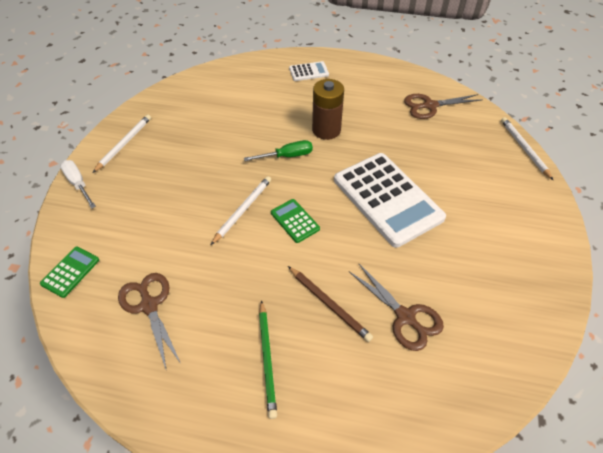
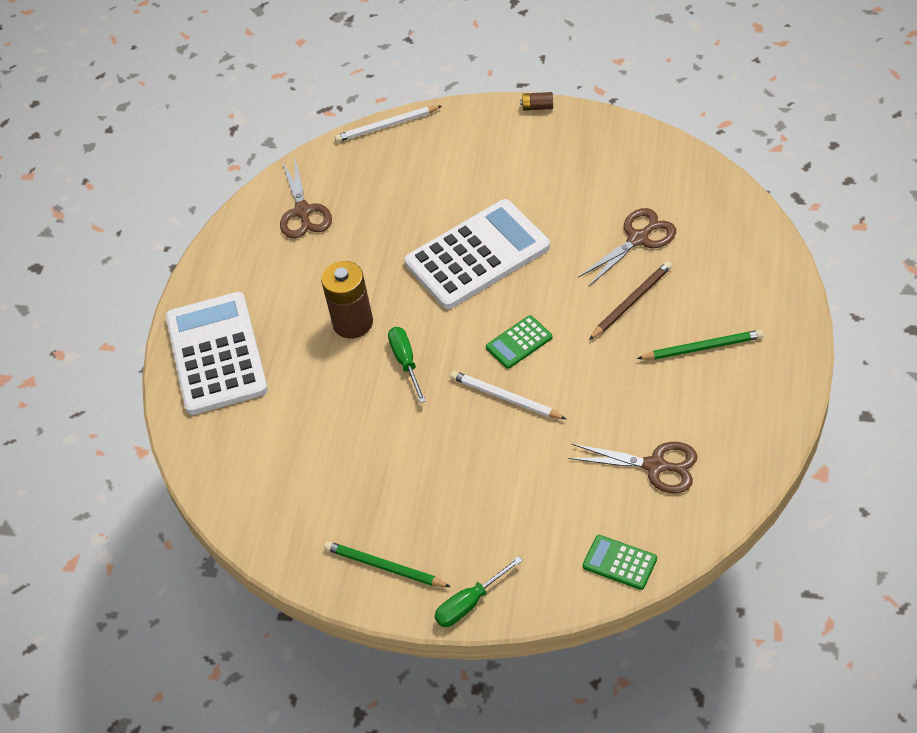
camera: 85 degrees left, 0 degrees up
white screwdriver [60,160,96,209] -> green screwdriver [434,556,523,627]
white pencil [93,114,151,173] -> green pencil [324,541,451,587]
brown scissors [118,273,181,371] -> brown scissors turned 135 degrees counterclockwise [568,442,697,494]
white calculator [289,61,329,81] -> white calculator [166,292,268,415], size x2.27
none -> brown battery [520,92,553,111]

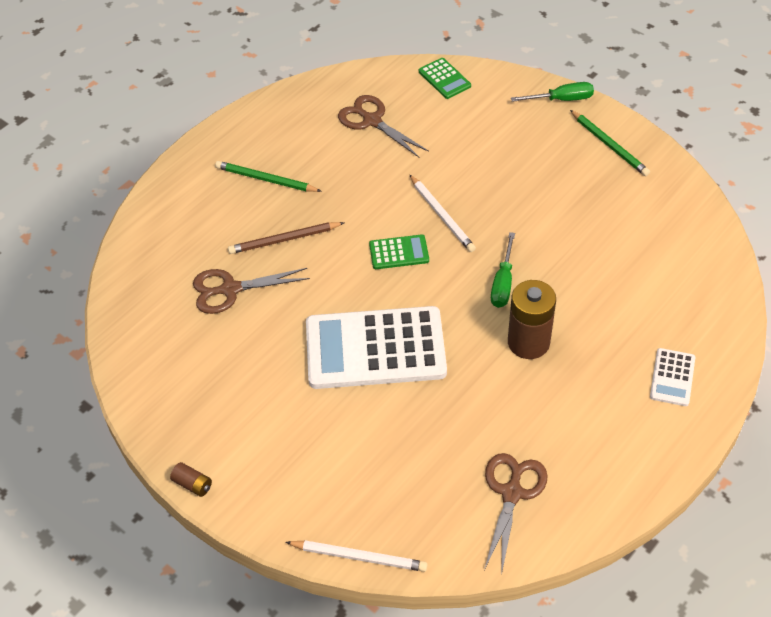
camera: 155 degrees left, 0 degrees up
white calculator [166,292,268,415] -> white calculator [650,348,695,406], size x0.44

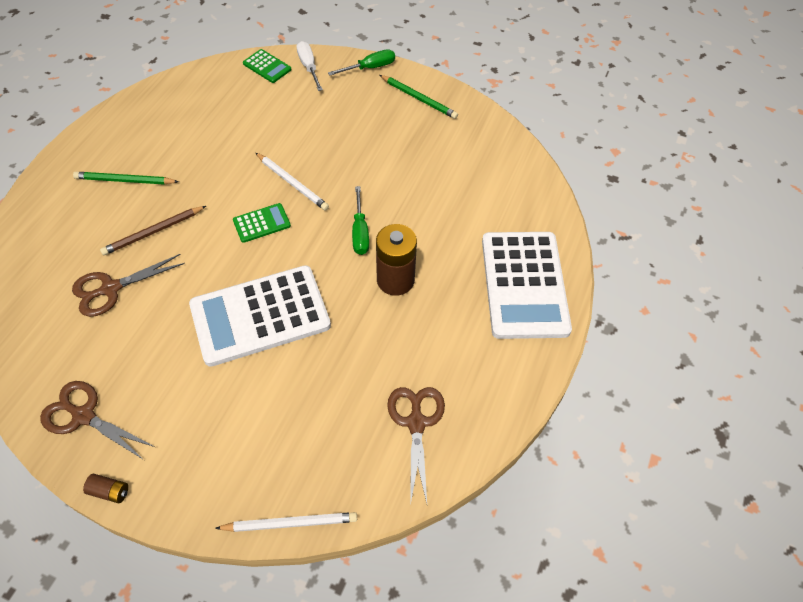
camera: 20 degrees left, 5 degrees up
brown scissors [338,95,429,157] -> brown scissors moved to [40,381,155,460]
white calculator [650,348,695,406] -> white calculator [482,232,572,339], size x2.27
none -> white screwdriver [296,41,323,91]

